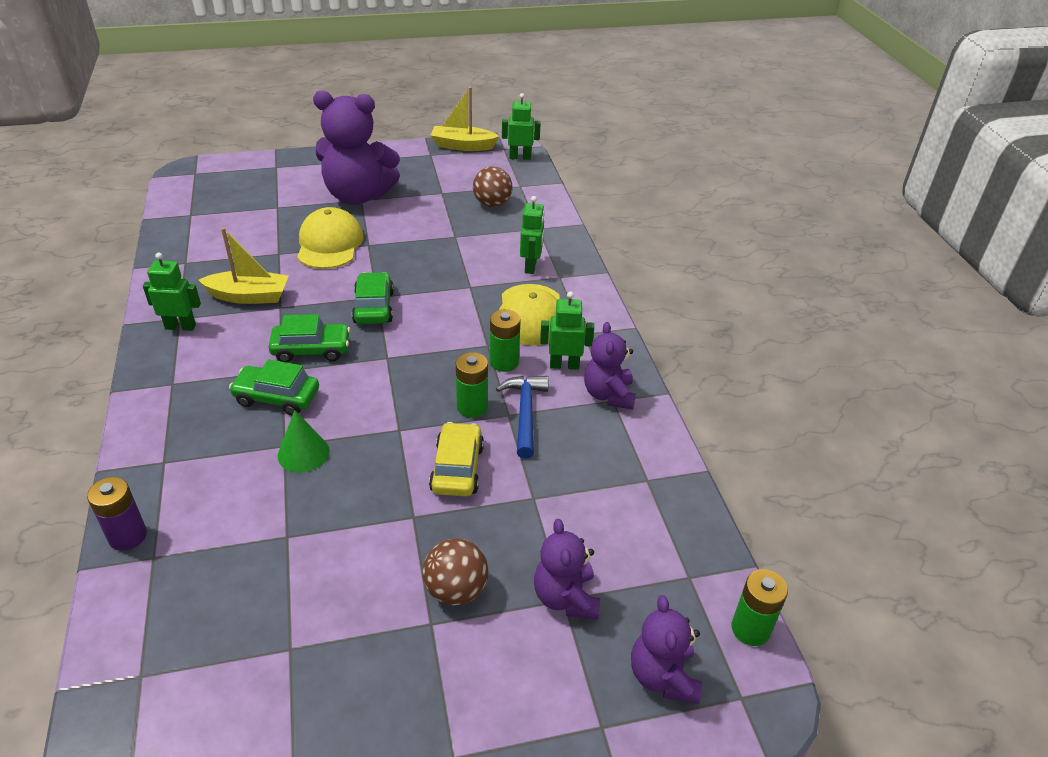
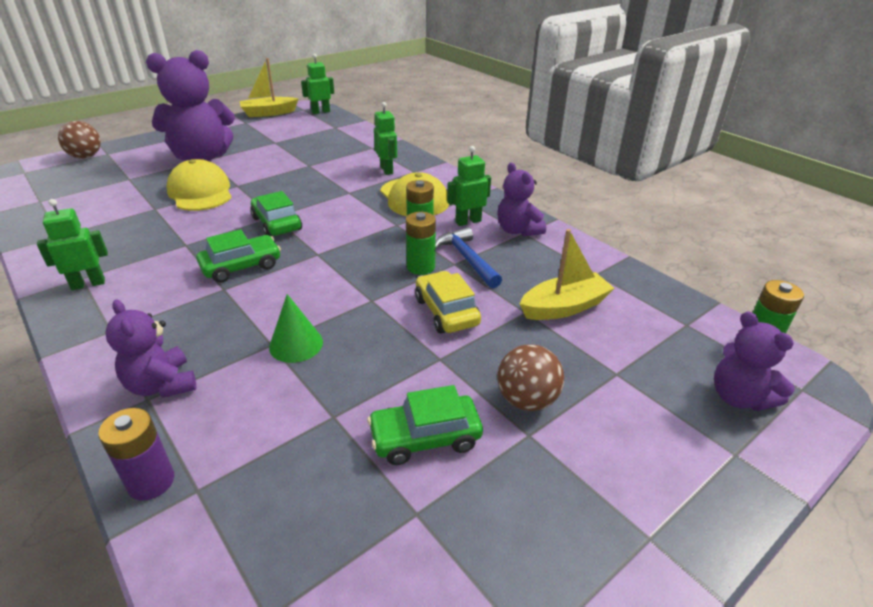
camera: 25 degrees left, 5 degrees down
yellow boat [199,227,288,304] -> yellow boat moved to [520,229,615,320]
green car [229,359,319,415] -> green car moved to [367,385,483,465]
brown ball [473,166,513,207] -> brown ball moved to [58,121,101,158]
purple teddy bear [534,519,600,619] -> purple teddy bear moved to [106,299,196,398]

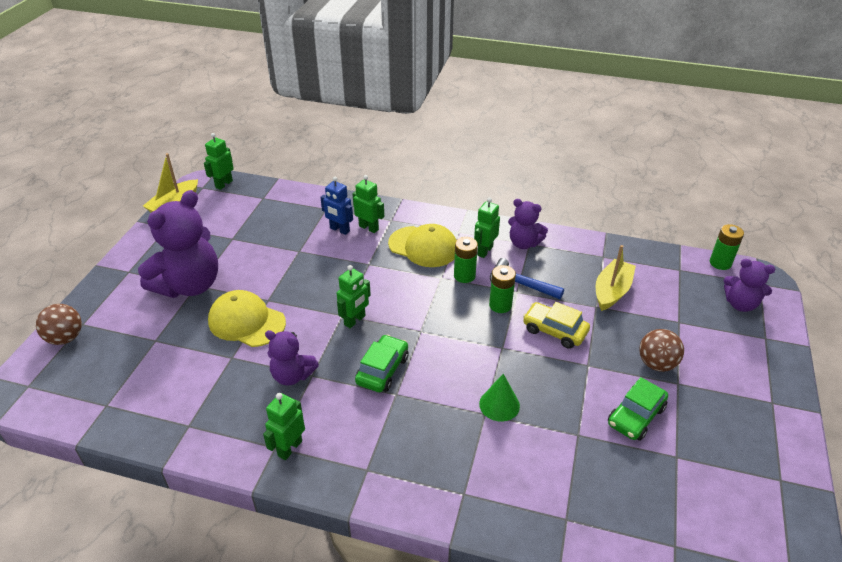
camera: 35 degrees left, 5 degrees up
purple battery [98,408,174,501] -> none
purple teddy bear [106,299,196,398] -> purple teddy bear moved to [265,330,319,385]
green car [250,191,302,237] -> green robot [337,265,371,328]
none -> blue robot [320,177,353,235]

